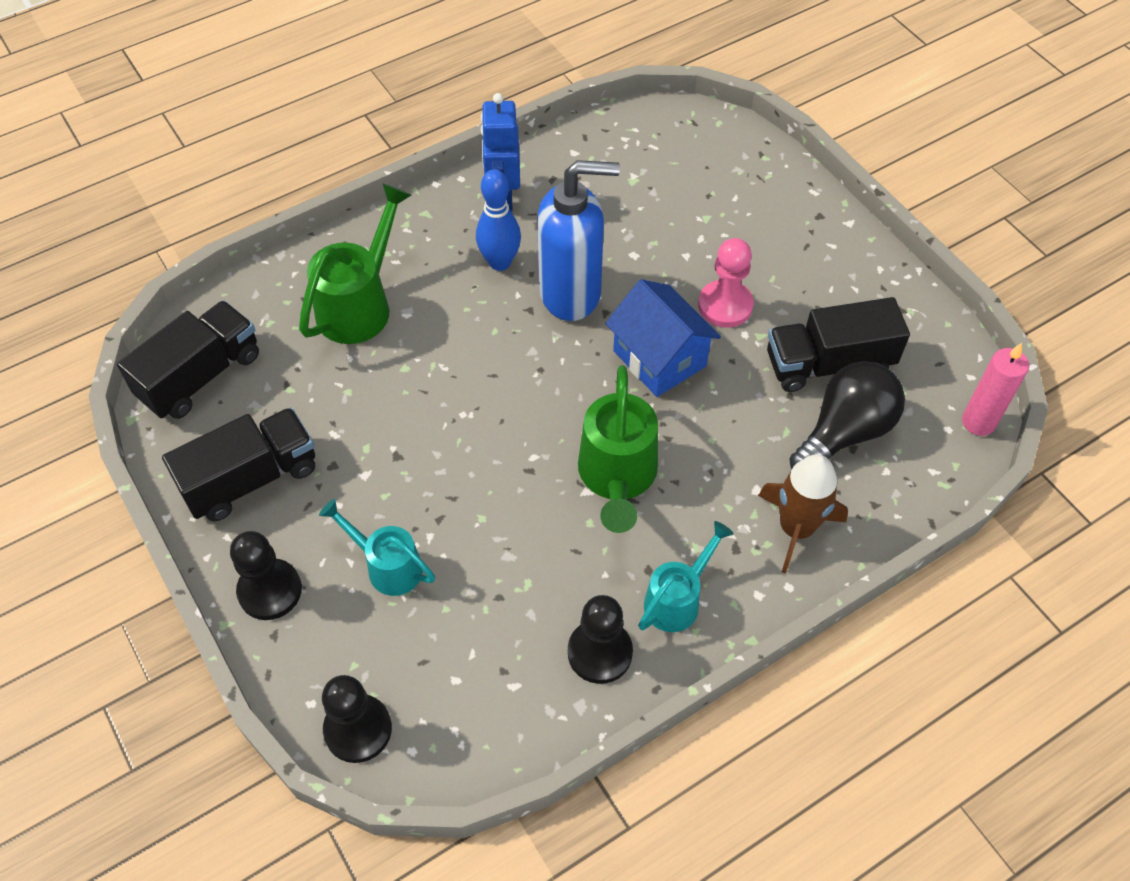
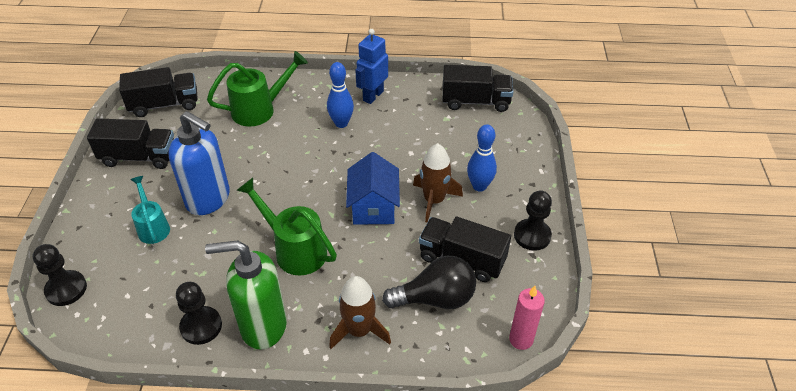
camera: 35 degrees right, 10 degrees down
black pawn [230,531,302,620] -> black pawn moved to [514,190,552,251]
blue soap dispenser [537,160,620,321] -> blue soap dispenser moved to [168,111,230,215]
green watering can [578,365,658,533] -> green watering can turned 90 degrees clockwise [236,178,337,276]
turquoise watering can [638,521,734,632] -> green soap dispenser [205,240,287,350]
pink pawn [698,238,754,328] -> brown rocket [413,143,463,222]
none -> black truck [442,65,513,112]
none -> blue bowling pin [467,124,497,192]

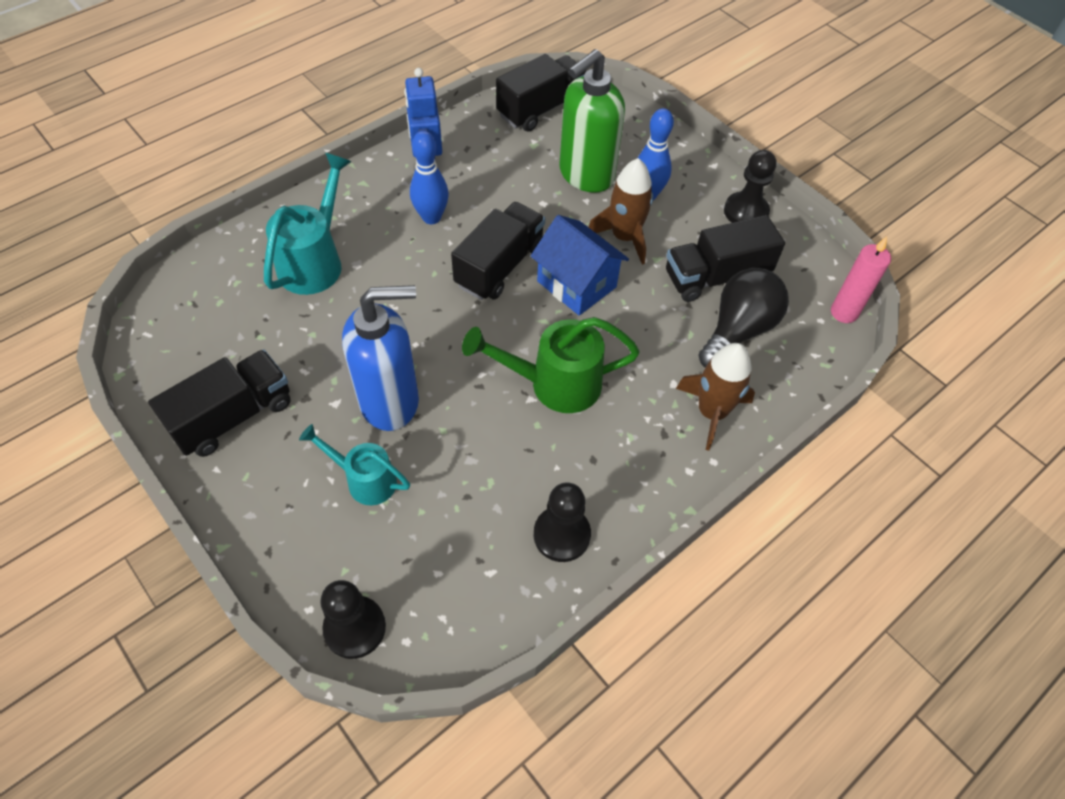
camera: 45 degrees left, 10 degrees up
black truck [119,67,198,117] -> black truck moved to [451,202,545,300]
green soap dispenser [205,240,287,350] -> green soap dispenser moved to [559,49,625,193]
green watering can [207,51,308,127] -> turquoise watering can [264,153,352,295]

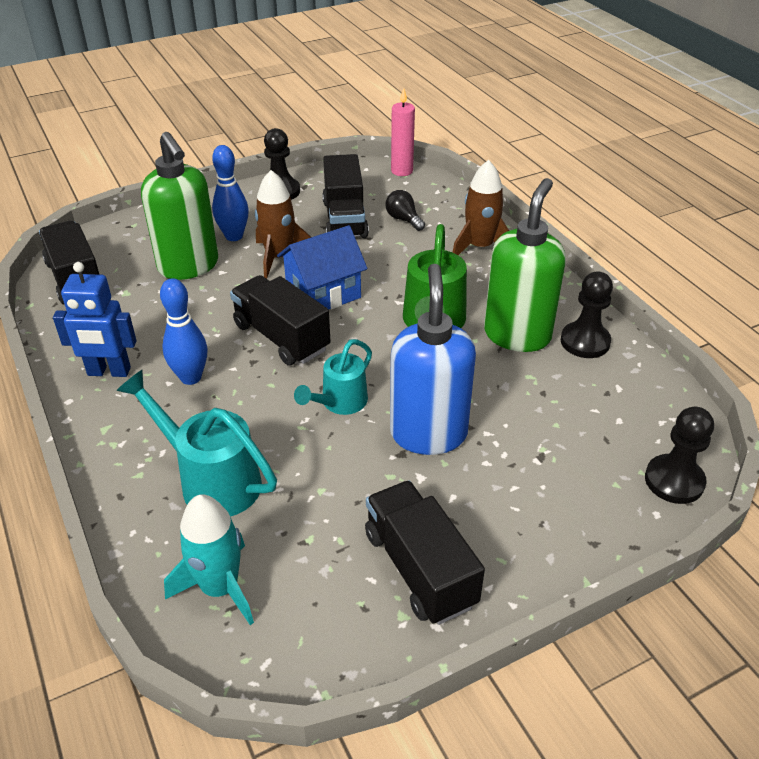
camera: 75 degrees left, 15 degrees down
turquoise watering can [299,424,410,505] -> turquoise watering can moved to [294,339,372,415]
black light bulb [698,268,789,368] -> black light bulb [385,190,425,231], size x0.53
none -> turquoise rocket [164,494,254,625]
none -> green soap dispenser [484,178,566,352]

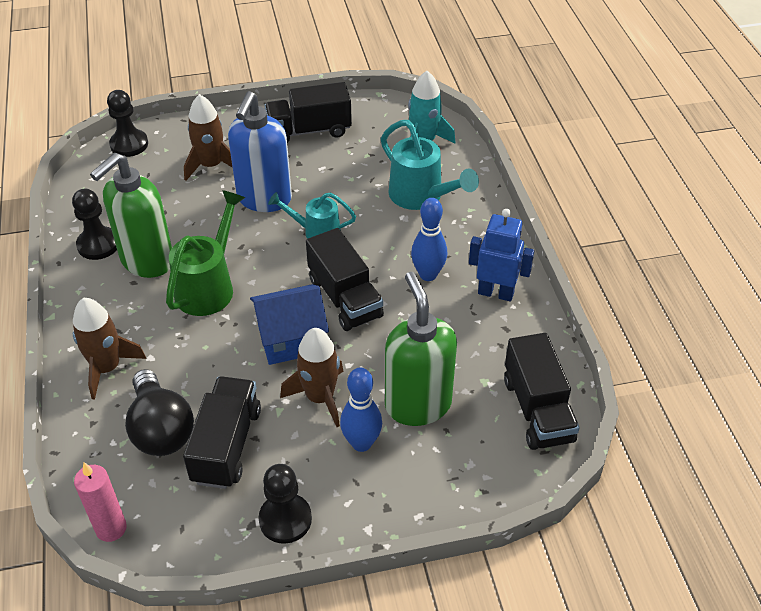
camera: 165 degrees left, 5 degrees up
turquoise watering can [294,339,372,415] -> turquoise watering can turned 135 degrees counterclockwise [268,192,356,239]
black truck [365,480,485,625] -> black truck turned 90 degrees clockwise [265,82,352,143]
black light bulb [385,190,425,231] -> black light bulb [125,369,194,456], size x1.89
none -> brown rocket [184,94,233,181]

